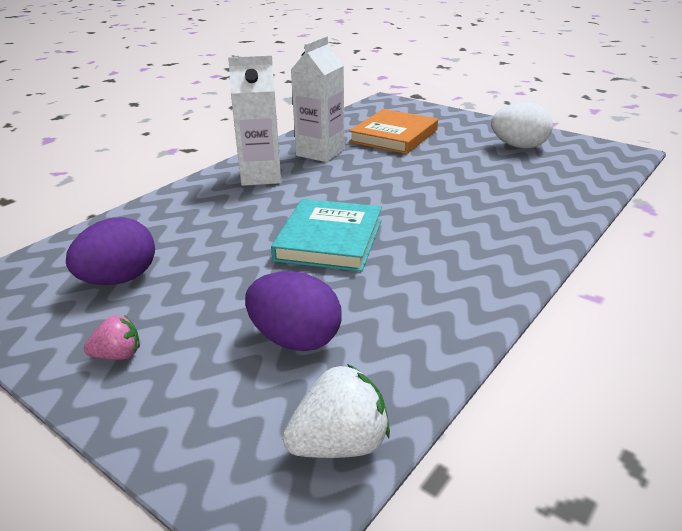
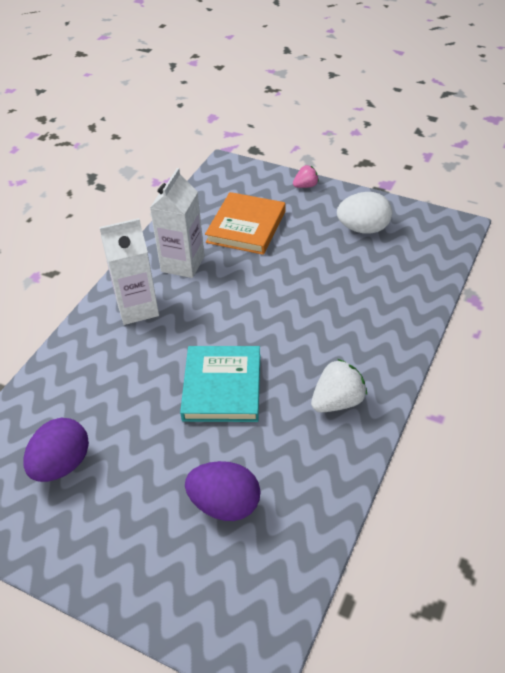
camera: 10 degrees left, 15 degrees up
pink strawberry [84,315,140,360] -> pink strawberry moved to [293,165,319,188]
white strawberry [283,364,390,458] -> white strawberry moved to [311,359,367,412]

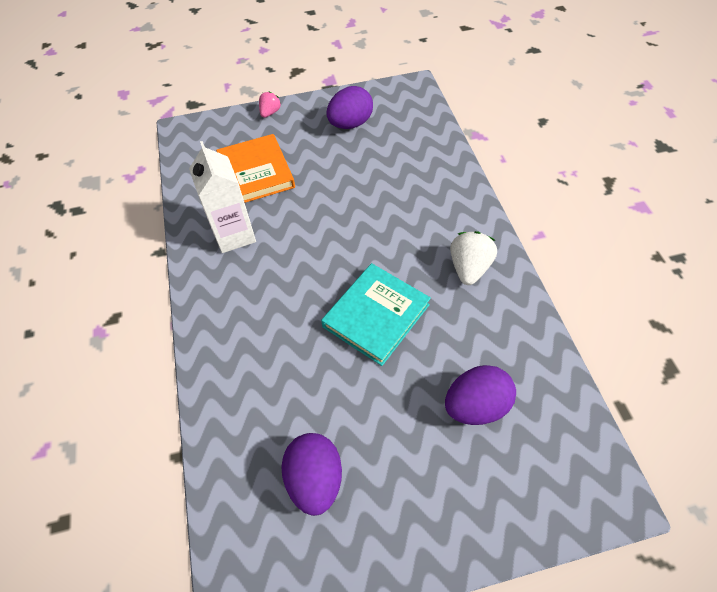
camera: 40 degrees left, 10 degrees up
white carton [99,218,159,325] -> none
turquoise book [180,346,260,422] -> turquoise book turned 75 degrees clockwise [321,263,431,366]
white egg [337,192,392,234] -> purple egg [326,86,373,129]

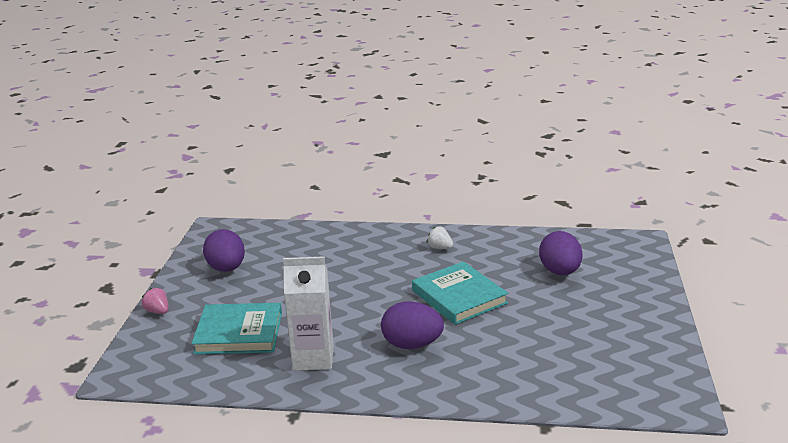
camera: 70 degrees left, 30 degrees down
orange book [216,134,295,203] -> turquoise book [191,303,282,355]
purple egg [281,433,342,516] -> purple egg moved to [381,301,444,349]
white strawberry [450,231,497,285] -> white strawberry [427,226,453,249], size x0.61

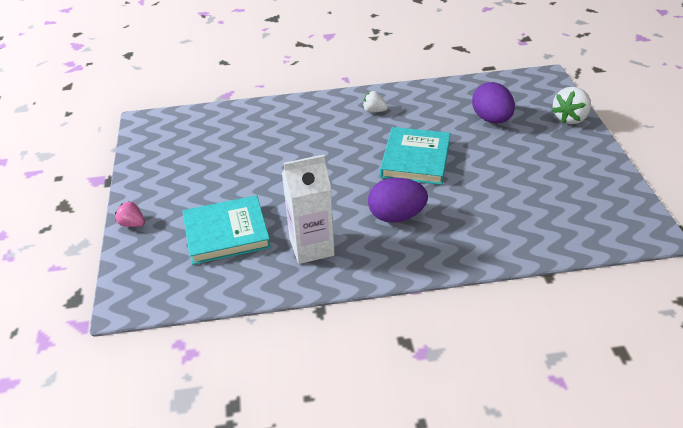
camera: 15 degrees left, 15 degrees up
purple egg [203,229,245,272] -> none
turquoise book [412,261,508,325] -> turquoise book turned 60 degrees clockwise [380,127,450,185]
none -> white strawberry [552,87,591,124]

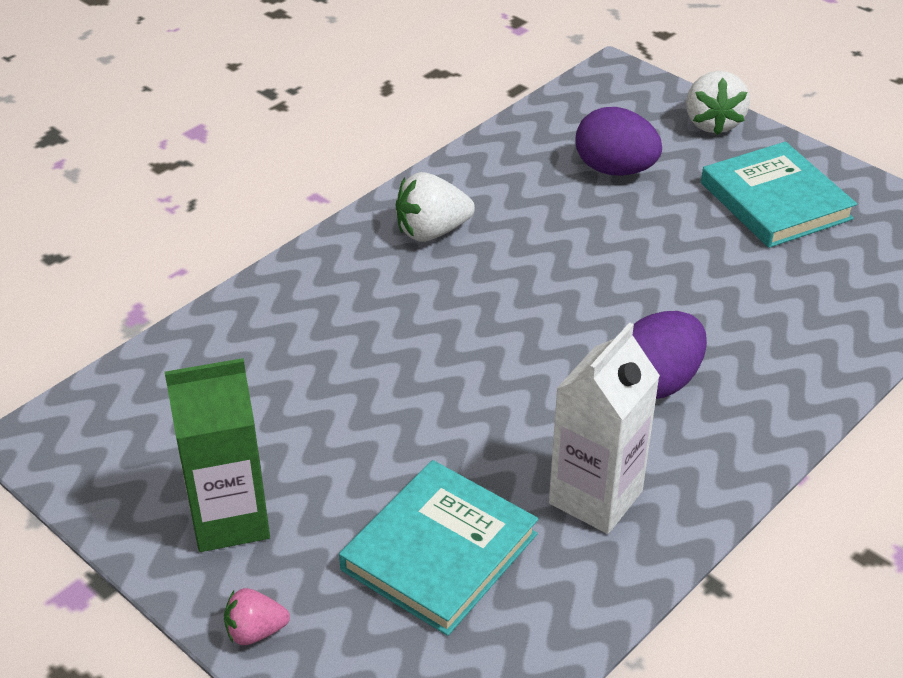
camera: 40 degrees left, 0 degrees up
white strawberry [363,91,388,113] -> white strawberry [396,172,475,242], size x1.65
turquoise book [380,127,450,185] -> turquoise book moved to [701,142,857,248]
none -> green carton [165,358,270,552]

